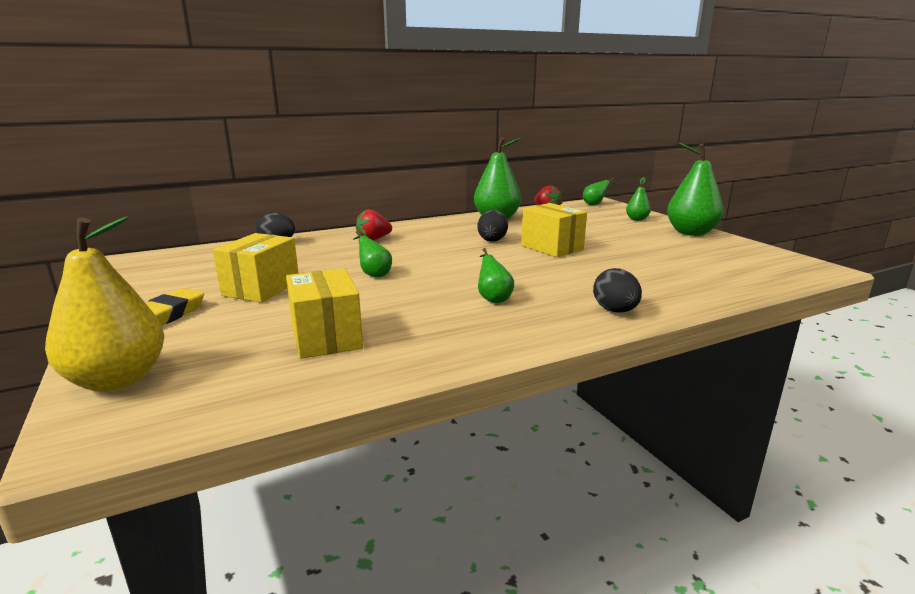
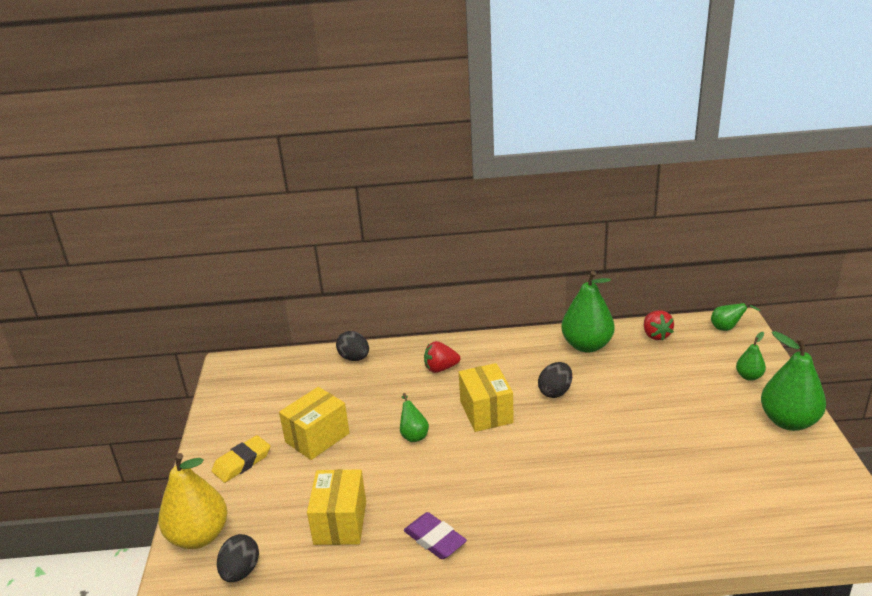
camera: 25 degrees right, 10 degrees up
green pear [478,248,514,303] -> none
yellow box [521,203,587,257] -> yellow box moved to [459,363,514,432]
black egg [593,268,642,313] -> black egg moved to [217,534,259,582]
none -> purple eraser [404,512,467,559]

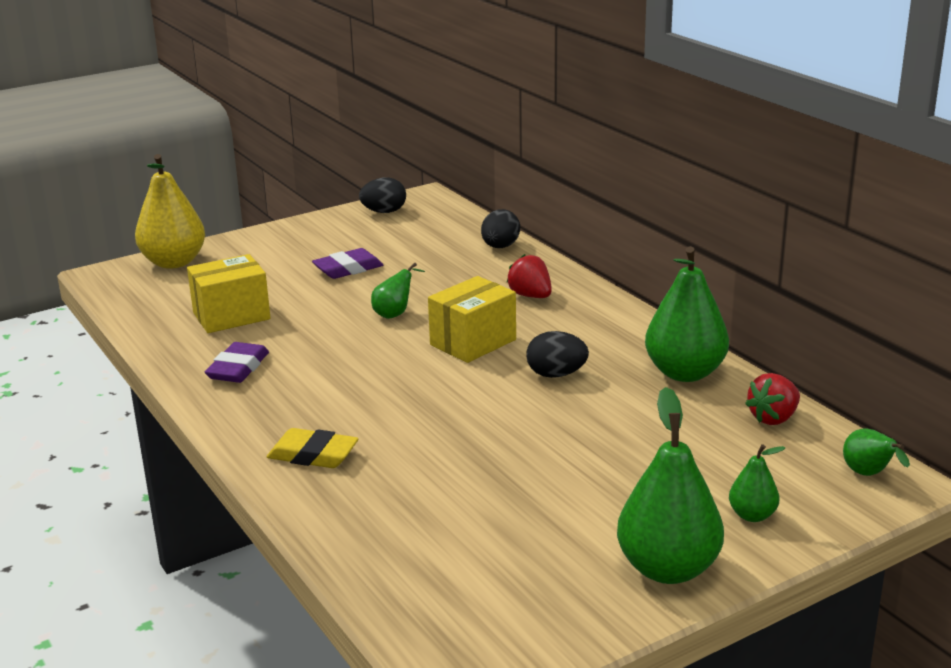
camera: 60 degrees right, 5 degrees down
yellow eraser [211,435,270,483] -> yellow eraser moved to [267,428,359,468]
black egg [217,534,259,582] -> black egg moved to [359,177,406,213]
yellow box [279,387,350,460] -> purple eraser [312,248,383,279]

